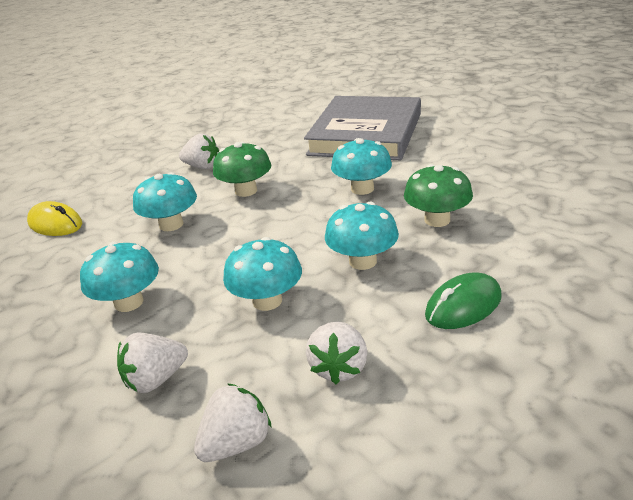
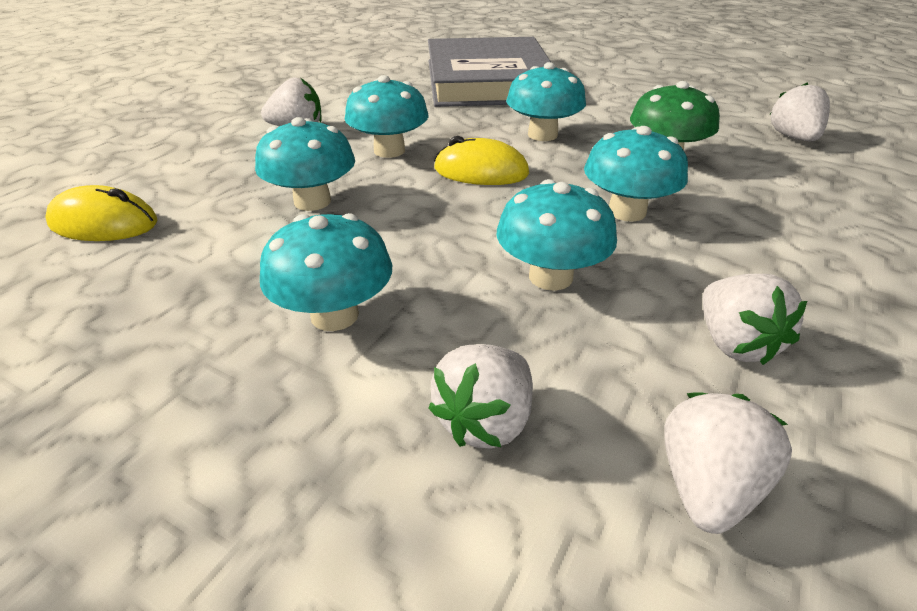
camera: 25 degrees left, 5 degrees up
green mushroom [213,142,271,197] -> turquoise mushroom [345,75,429,158]
green mouse [425,272,502,329] -> none
none -> yellow mouse [434,136,529,185]
none -> white strawberry [770,82,830,141]

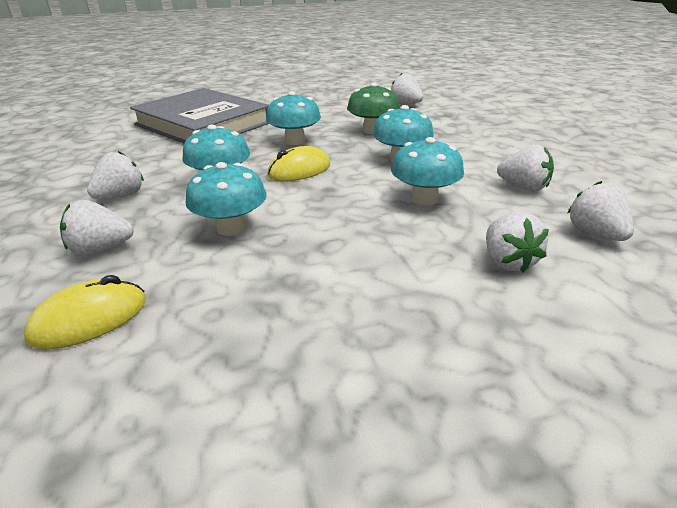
camera: 45 degrees left, 5 degrees down
turquoise mushroom [260,213,392,331] -> none
none -> white strawberry [60,200,134,256]

